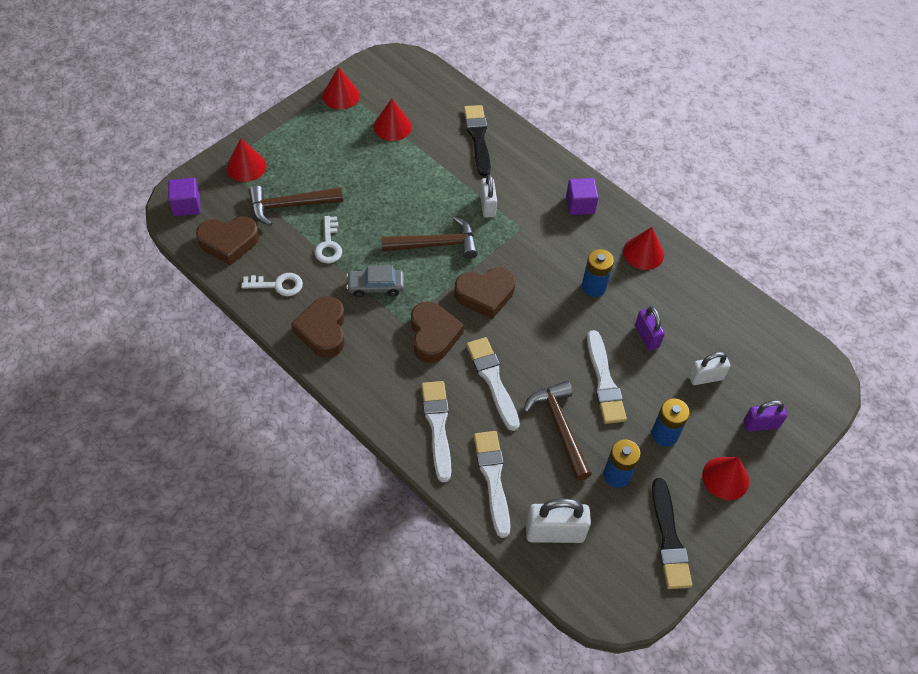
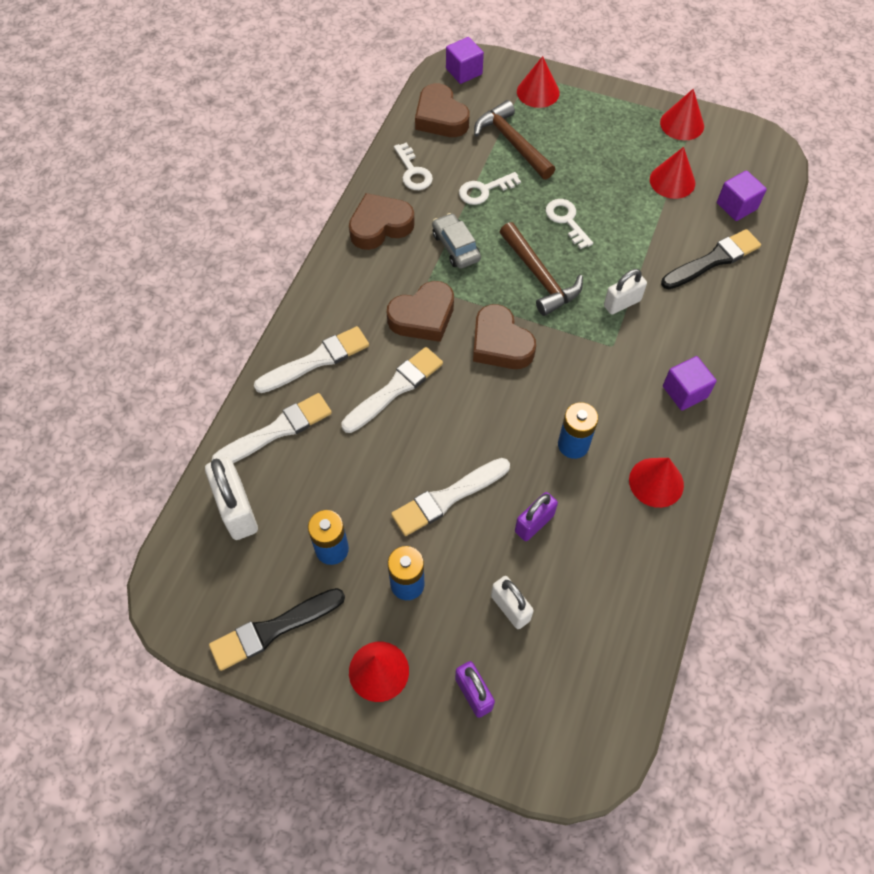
camera: 70 degrees right, 5 degrees up
brown hammer [523,381,592,481] -> none
none -> white key [546,199,593,249]
none -> purple cube [717,170,767,221]

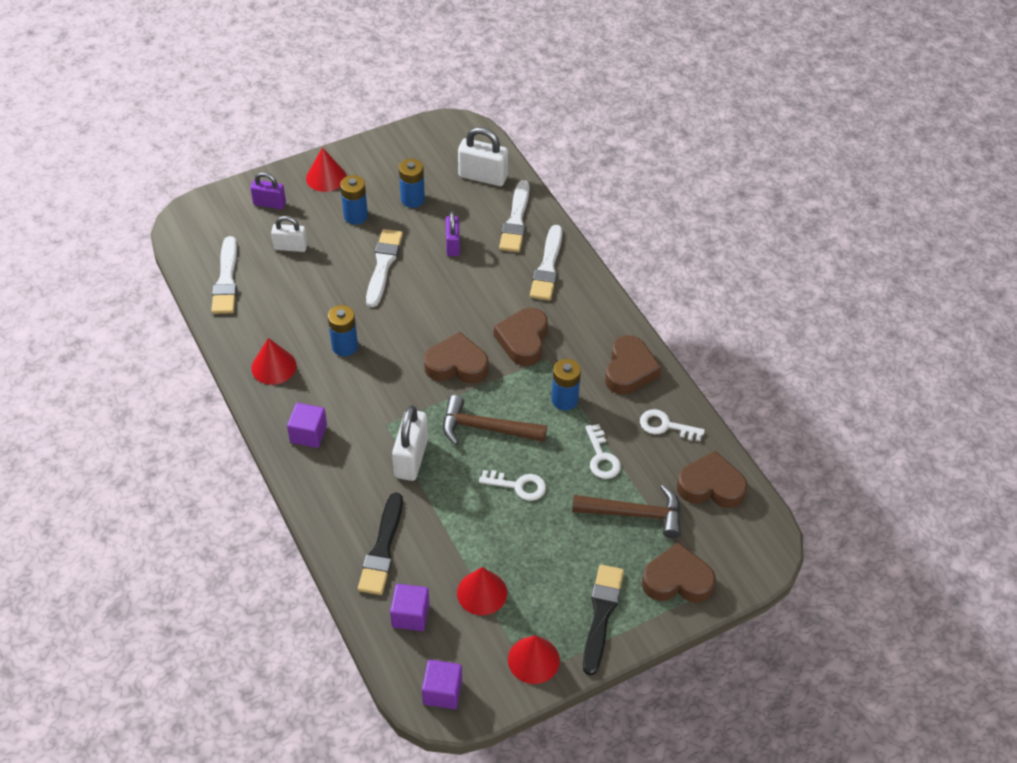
camera: 130 degrees right, 10 degrees down
black brush [209,588,345,671] -> black brush moved to [583,565,624,675]
white brush [342,347,443,433] -> white brush moved to [211,236,237,314]
grey car [432,213,481,269] -> blue battery [551,359,581,410]
purple cube [446,37,484,84] -> purple cube moved to [422,660,462,709]
white key [459,172,521,205] -> white key turned 150 degrees clockwise [585,424,621,479]
purple padlock [515,492,558,541] -> purple padlock moved to [446,211,460,256]
red cone [517,56,560,108] -> brown heart [642,542,716,603]
white padlock [604,269,647,315] -> white padlock [392,406,428,481], size x1.54

